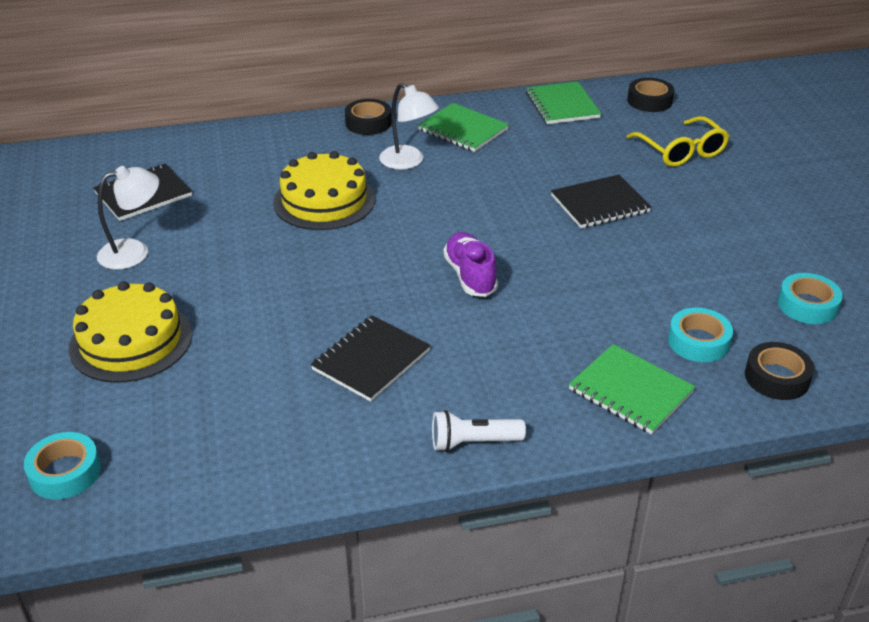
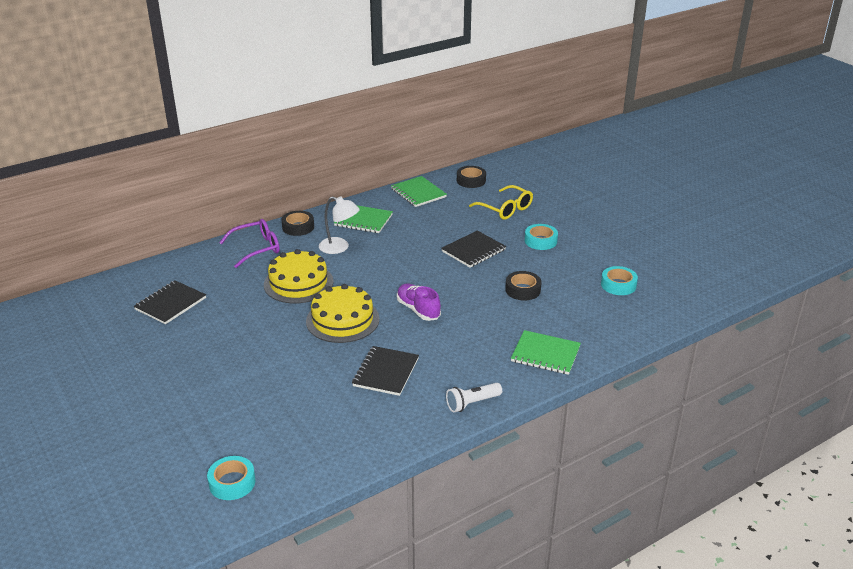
camera: 20 degrees left, 5 degrees down
yellow cake [69,281,192,383] -> yellow cake moved to [306,284,380,343]
white lamp [97,166,159,270] -> none
turquoise tape [668,308,733,362] -> turquoise tape moved to [525,224,558,250]
black tape [745,342,814,400] -> black tape moved to [505,271,541,301]
none -> purple glasses [219,219,280,268]

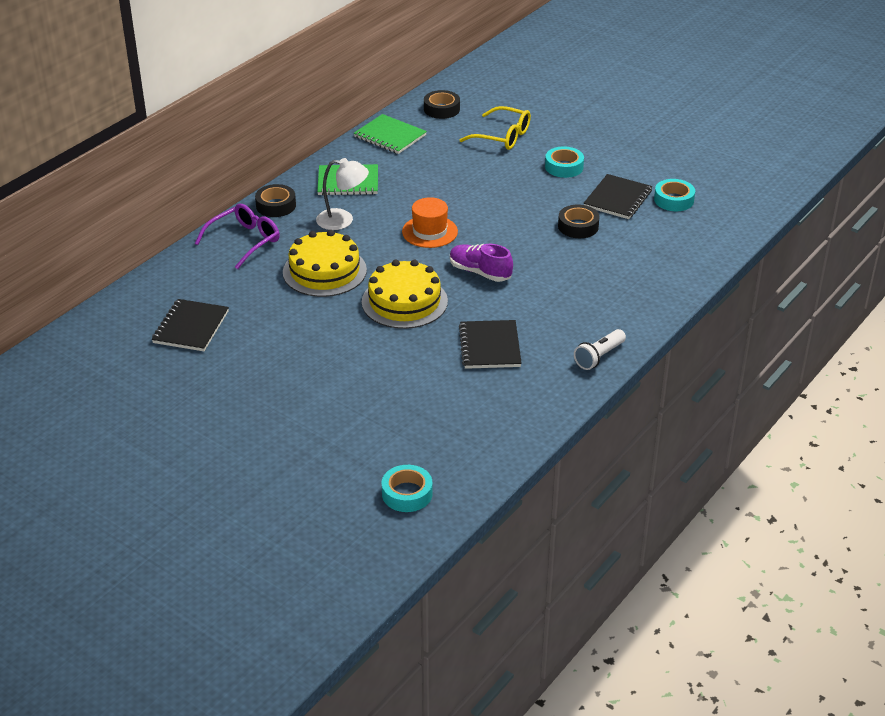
camera: 20 degrees left, 5 degrees up
black notebook [441,230,506,268] -> black notebook moved to [583,174,652,219]
green notebook [511,330,581,375] -> none
none -> orange hat [402,197,458,248]

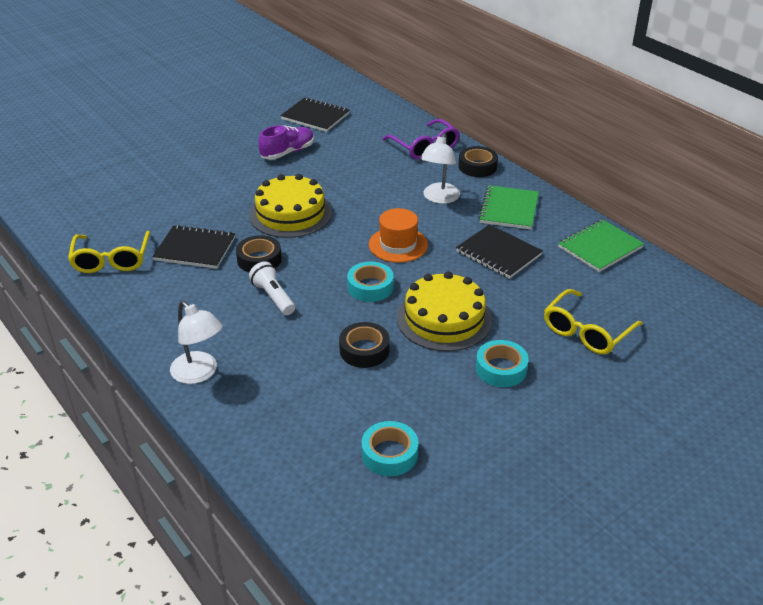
camera: 105 degrees right, 0 degrees up
yellow cake [283,230,367,297] -> yellow cake moved to [397,271,492,351]
turquoise tape [382,465,433,512] -> turquoise tape moved to [347,262,394,302]
black tape [424,90,460,119] -> black tape moved to [236,235,282,272]
purple shoe [450,244,513,282] -> purple shoe moved to [258,125,314,160]
white flashlight [574,329,626,370] -> white flashlight moved to [249,261,295,315]
black notebook [583,174,652,219] -> black notebook moved to [456,224,543,279]
none -> yellow glasses [68,231,150,273]
none -> white lamp [170,301,223,384]

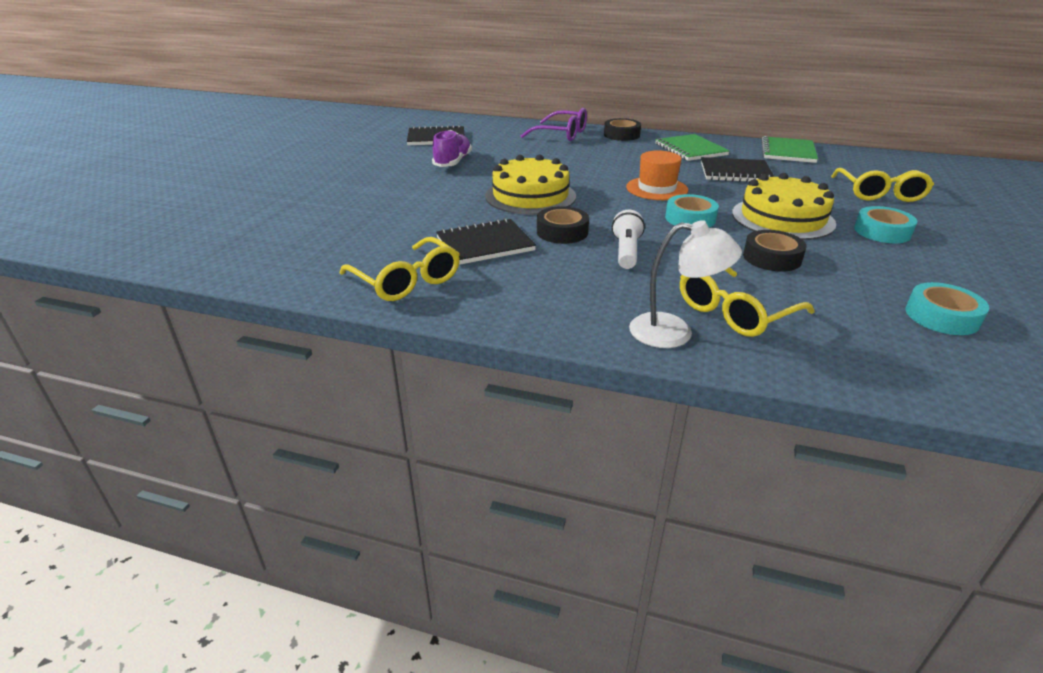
camera: 35 degrees left, 5 degrees down
white flashlight [249,261,295,315] -> white flashlight turned 75 degrees clockwise [612,210,645,269]
white lamp [420,133,460,204] -> none
none -> yellow glasses [680,267,815,337]

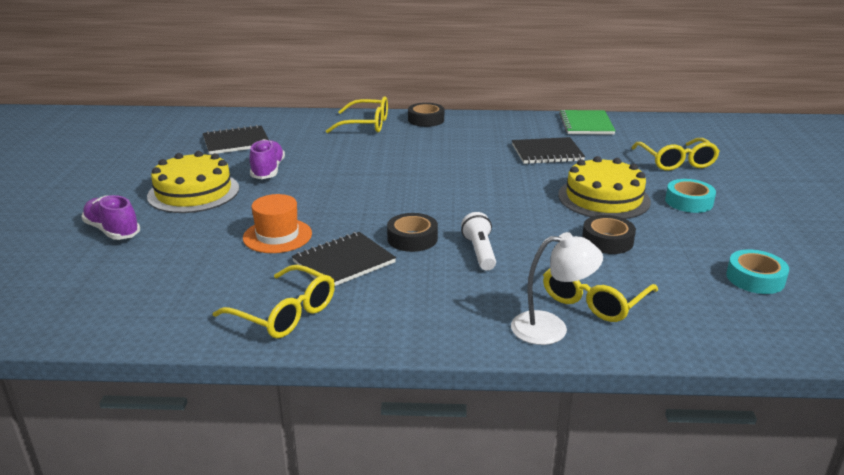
camera: 15 degrees left, 5 degrees down
yellow cake [485,154,576,215] -> yellow cake moved to [147,151,239,213]
purple glasses [521,108,587,141] -> yellow glasses [326,96,388,133]
orange hat [626,151,688,200] -> orange hat moved to [243,194,312,253]
green notebook [655,134,730,161] -> none
turquoise tape [665,194,719,227] -> none
none -> purple shoe [81,195,140,240]

